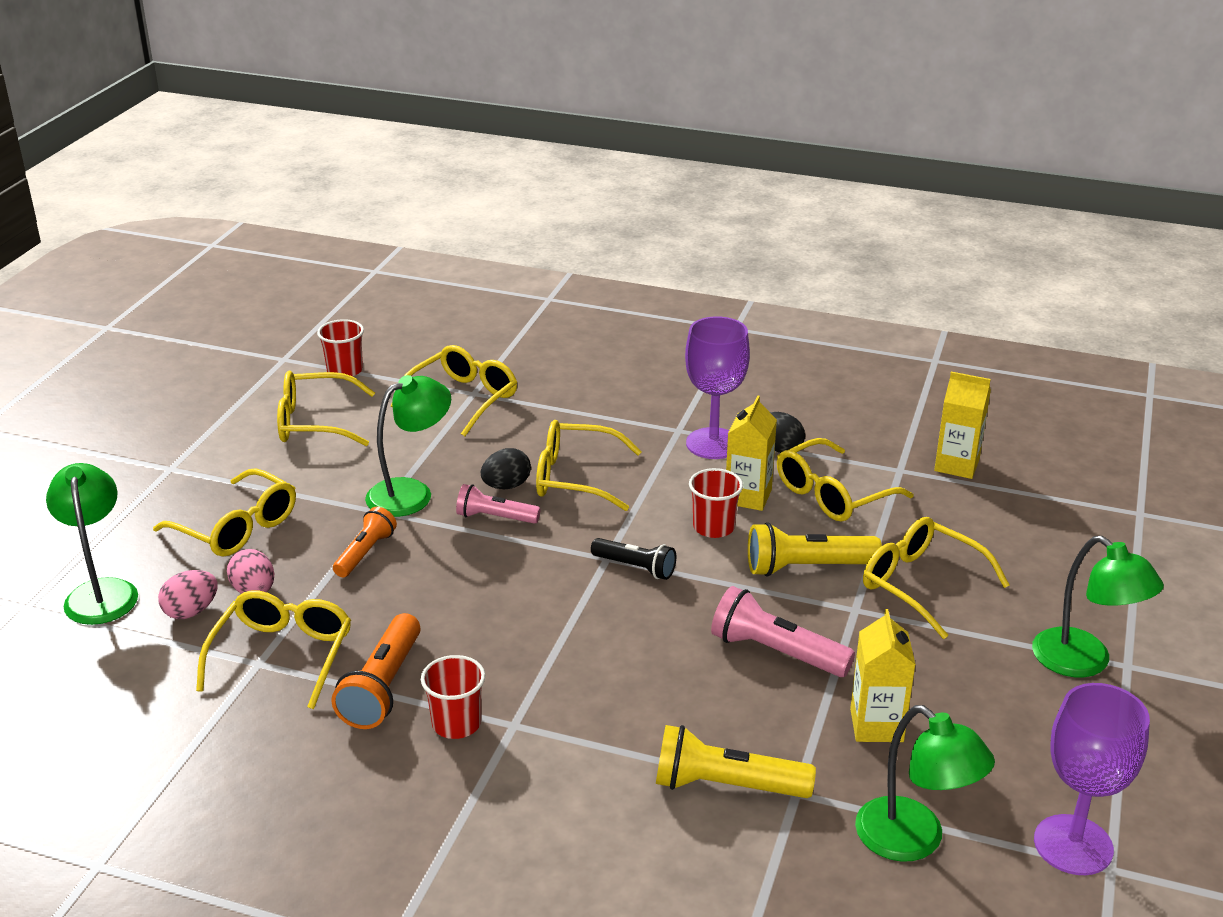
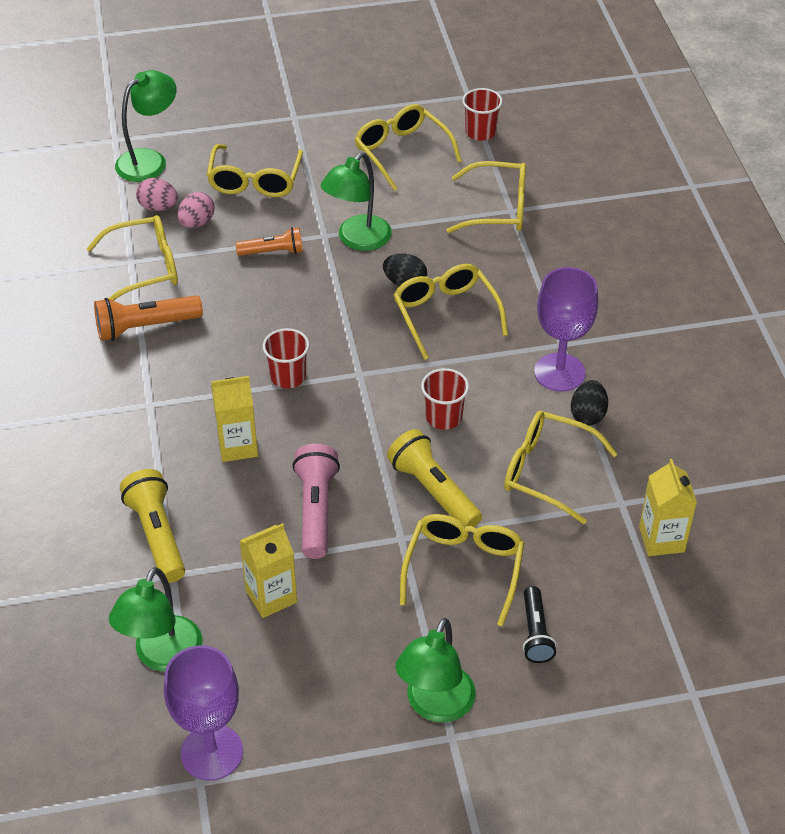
camera: 60 degrees right, 15 degrees up
green lamp [365,375,451,517] -> green lamp turned 105 degrees clockwise [321,152,392,251]
red cup [421,655,485,739] -> red cup moved to [263,328,309,388]
pink flashlight [456,484,540,524] -> none
black flashlight [591,538,676,580] -> black flashlight moved to [523,586,557,663]
yellow carton [726,396,777,511] -> yellow carton moved to [211,376,258,462]

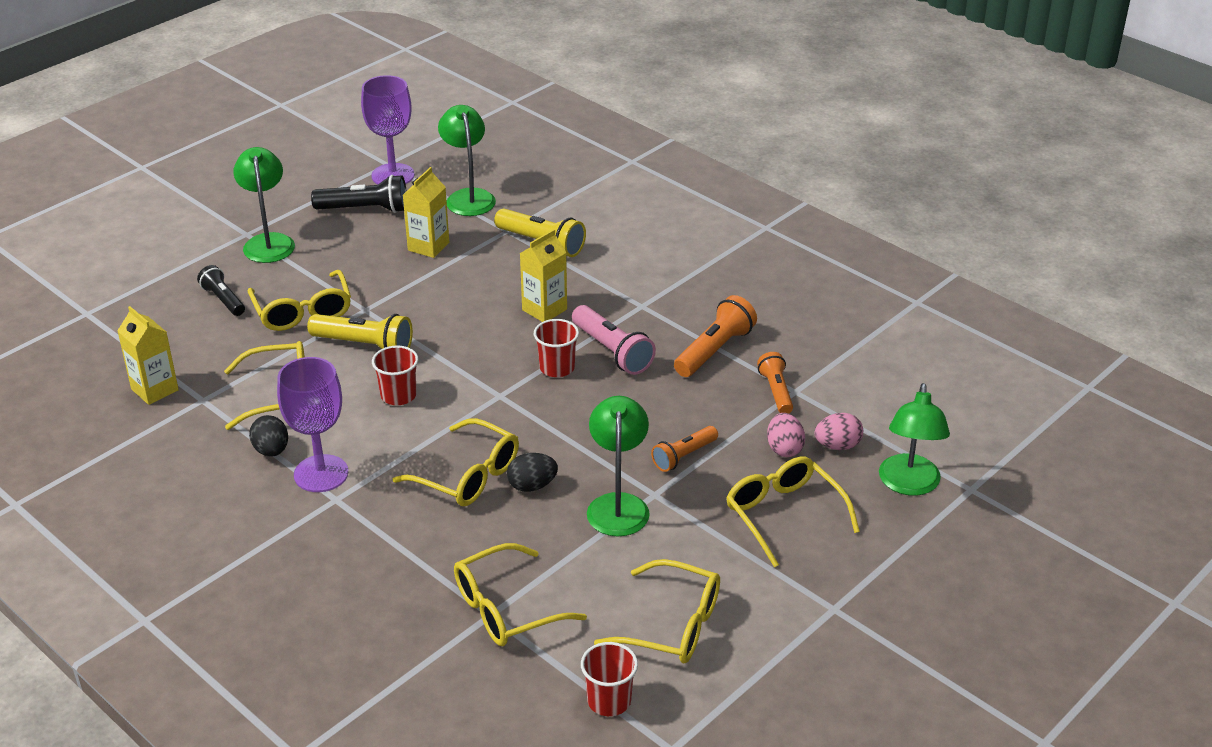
camera: 145 degrees right, 10 degrees down
yellow glasses [86,215,178,301] -> orange flashlight [757,352,793,414]
pink flashlight [292,444,340,559] -> pink flashlight moved to [572,305,656,375]
none -> black flashlight [311,175,407,213]

